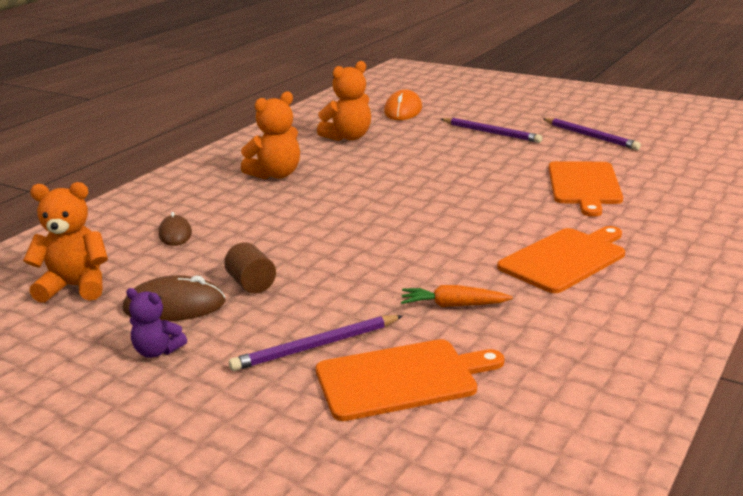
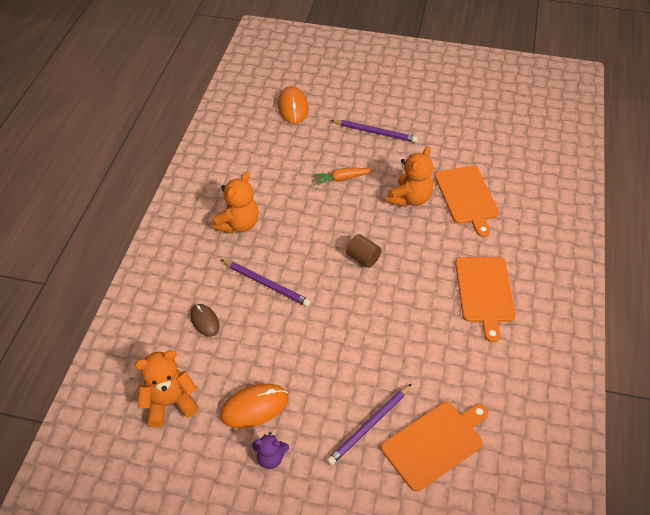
camera: 20 degrees left, 25 degrees up
brown mouse [123,275,226,321] -> orange mouse [220,384,288,428]
brown cylinder [224,242,276,294] -> brown cylinder moved to [346,234,381,268]
orange teddy bear [317,61,371,141] -> orange teddy bear moved to [386,146,433,207]
orange carrot [401,285,513,307] -> orange carrot moved to [313,168,373,186]
orange cutting board [497,226,625,293] -> orange cutting board turned 150 degrees clockwise [455,257,516,342]
purple pencil [543,118,641,150] -> purple pencil moved to [221,259,311,307]

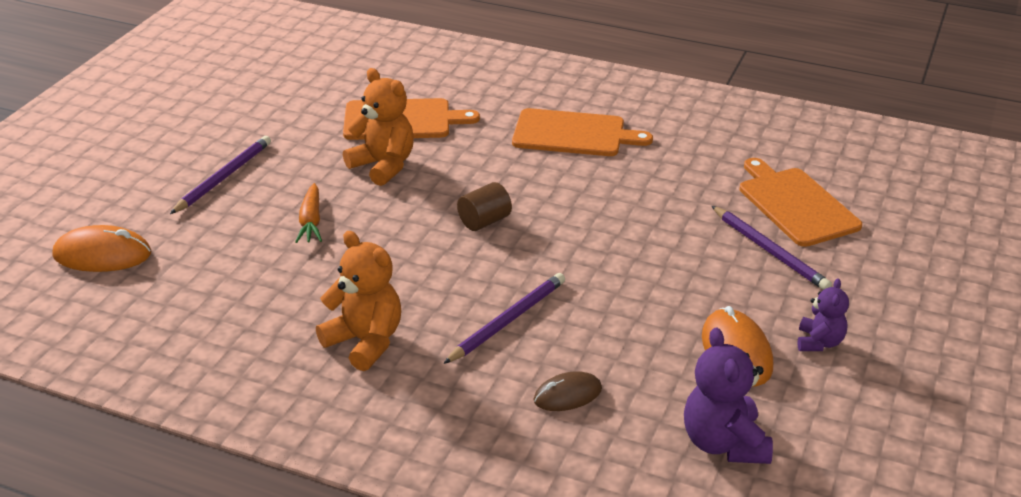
camera: 80 degrees left, 15 degrees down
orange teddy bear [134,350,199,428] -> purple teddy bear [684,327,773,464]

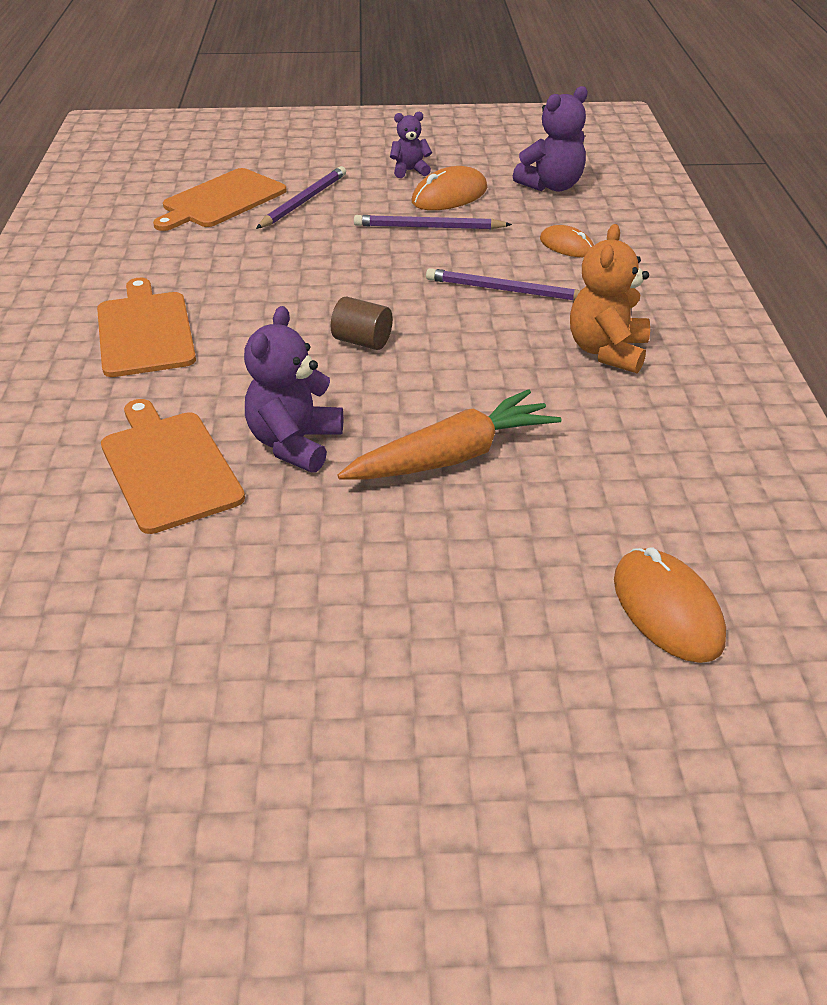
camera: 115 degrees left, 5 degrees up
purple pencil [170,136,271,214] -> purple pencil moved to [354,215,512,229]
orange carrot [295,183,322,243] -> orange carrot [337,389,562,480], size x1.75
orange teddy bear [343,68,414,186] -> purple teddy bear [244,306,343,473]
brown mouse [533,371,602,411] -> orange mouse [540,225,594,257]

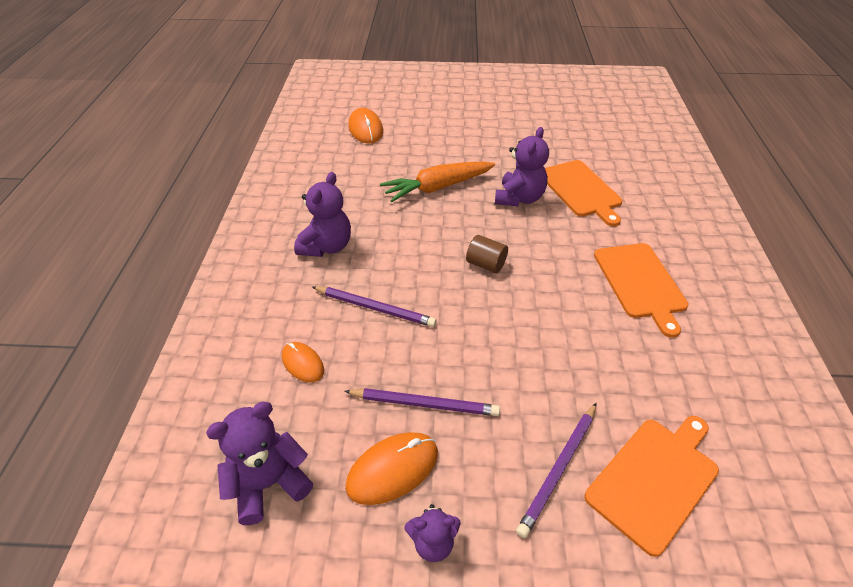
camera: 175 degrees left, 5 degrees up
orange teddy bear [570,224,650,373] -> purple teddy bear [294,172,351,257]

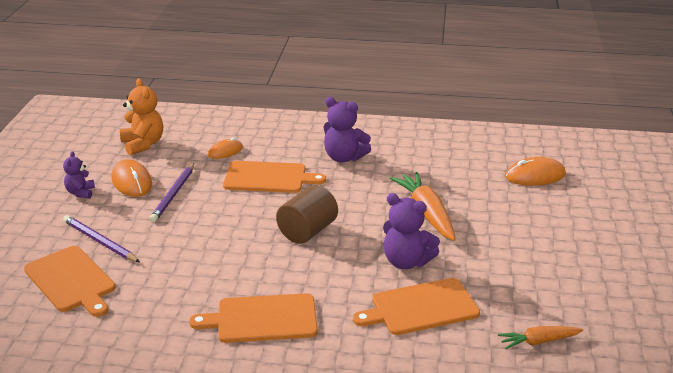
camera: 95 degrees right, 15 degrees down
purple teddy bear [206,402,313,525] -> orange teddy bear [120,79,163,155]
purple pencil [312,286,437,327] -> orange cutting board [223,161,326,193]
brown cylinder [466,235,508,273] -> brown cylinder [276,185,338,244], size x1.58
none -> orange carrot [498,326,583,349]

